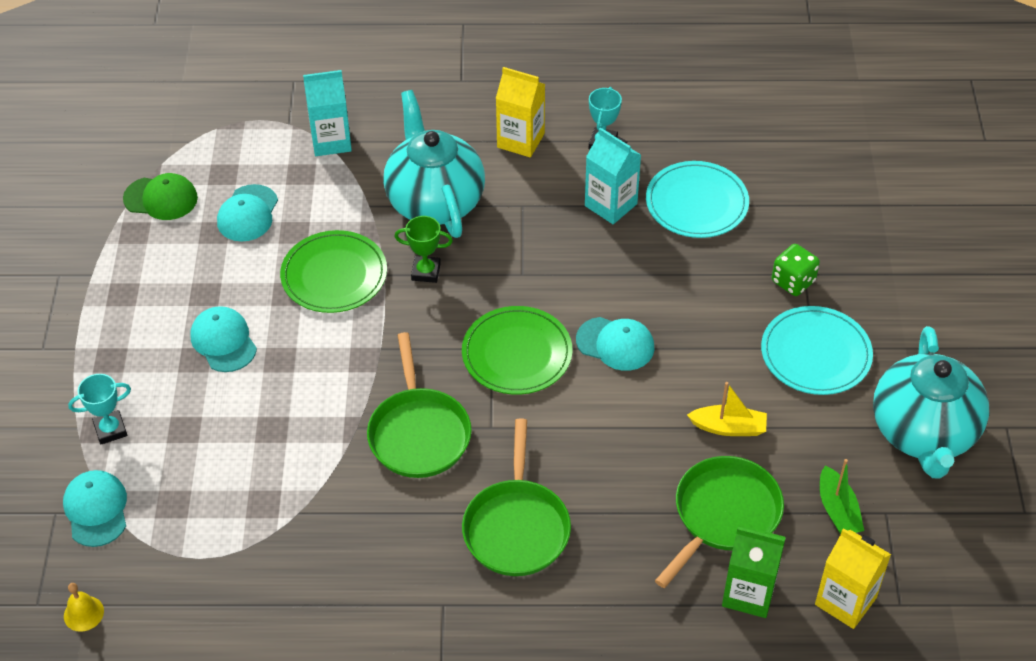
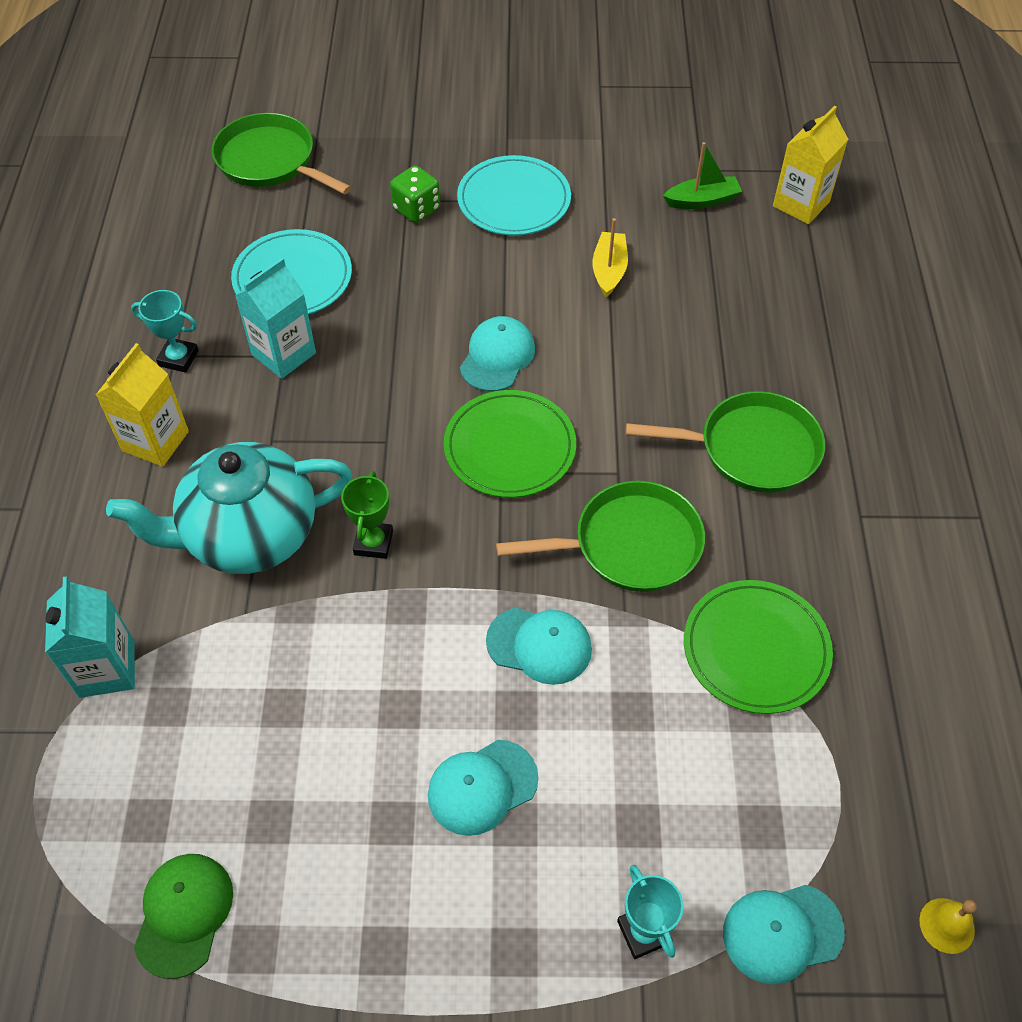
camera: 90 degrees left, 5 degrees up
turquoise cap [217,184,278,242] -> turquoise cap moved to [486,608,592,685]
green plate [280,230,387,313] -> green plate moved to [684,580,833,714]
green pan [655,456,784,588] -> green pan moved to [212,113,351,195]
green carton [722,525,786,618] -> none
turquoise teapot [873,326,989,479] -> none

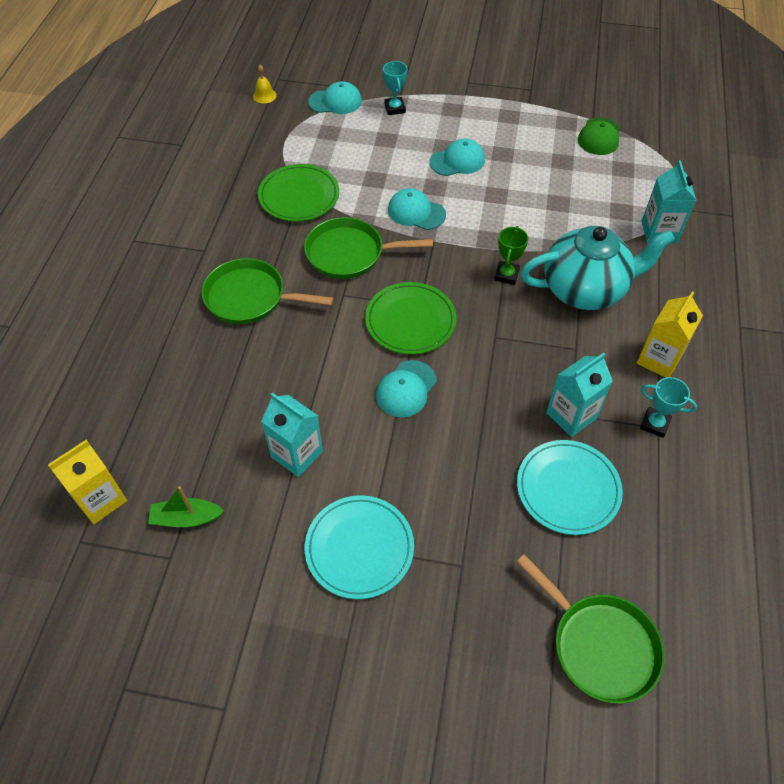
camera: 170 degrees left, 0 degrees up
green dice [390,165,440,223] -> none
yellow boat [592,218,628,297] -> turquoise carton [261,393,323,477]

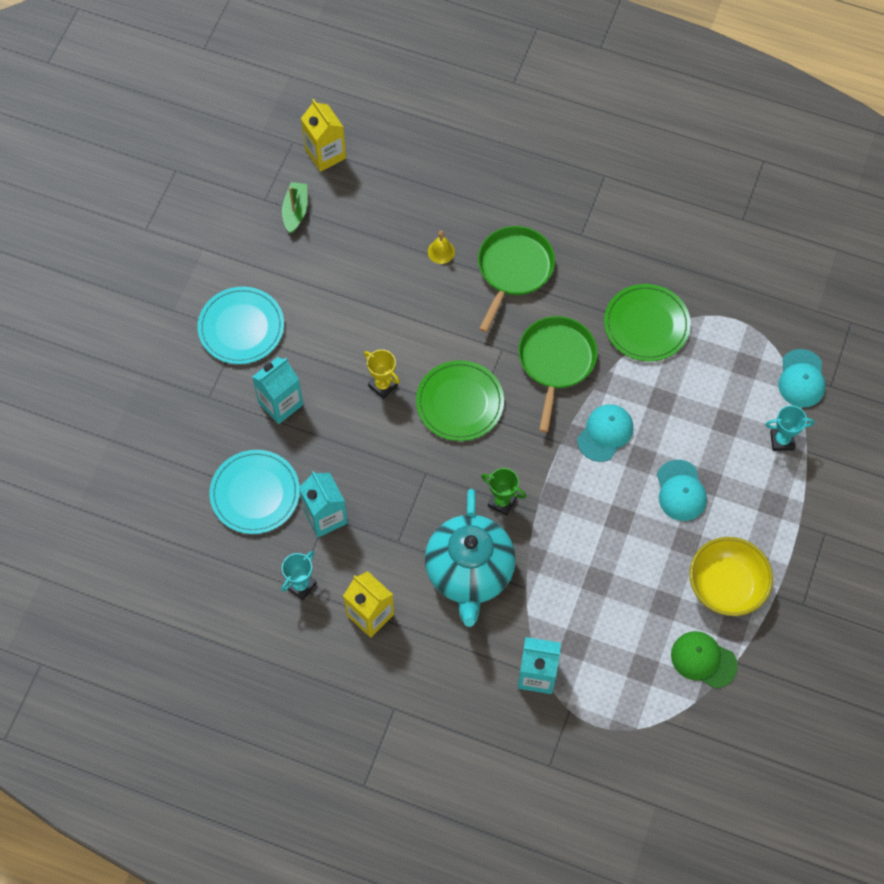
camera: 100 degrees right, 10 degrees up
yellow bell [253,65,277,103] -> yellow bell moved to [428,230,455,264]
turquoise carton [261,393,323,477] -> turquoise carton moved to [252,357,303,424]
turquoise cap [376,360,437,417] -> yellow trophy [364,350,400,399]
green pan [516,554,665,704] -> none
none -> yellow bowl [689,537,773,616]

